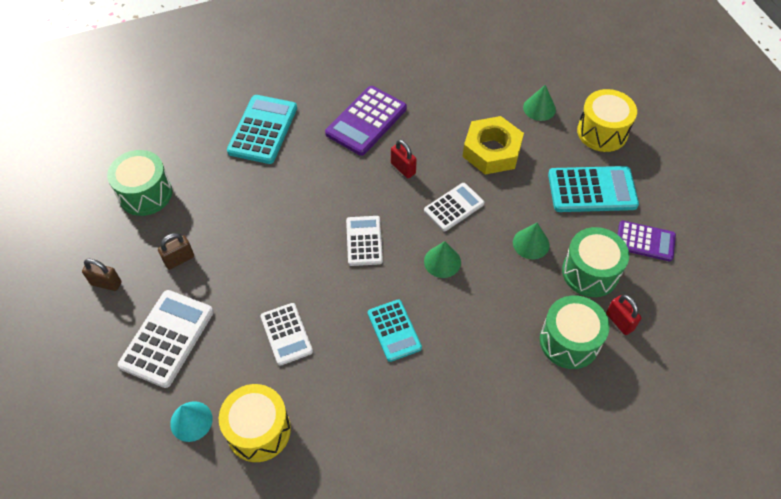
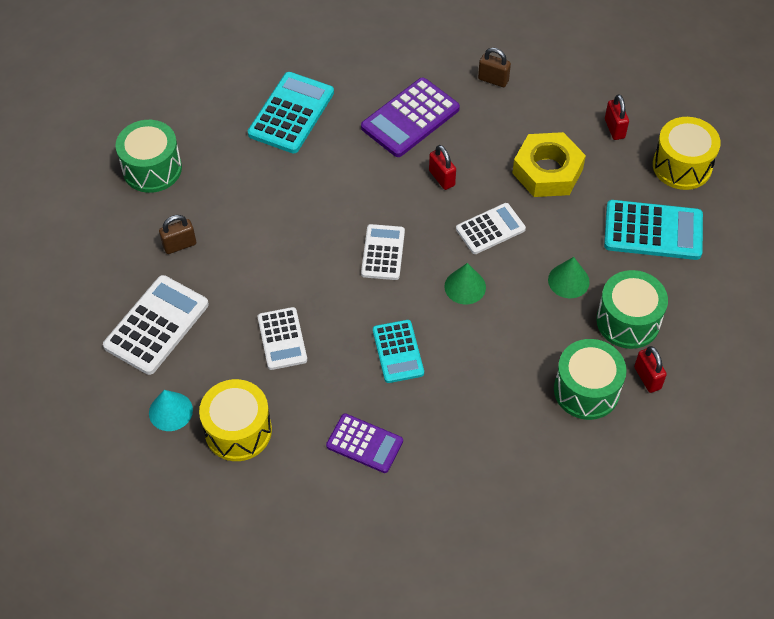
camera: 10 degrees right, 0 degrees up
brown padlock [82,259,121,291] -> brown padlock moved to [478,48,511,87]
green cone [523,85,556,121] -> red padlock [605,94,629,140]
purple calculator [617,220,676,261] -> purple calculator moved to [326,413,403,473]

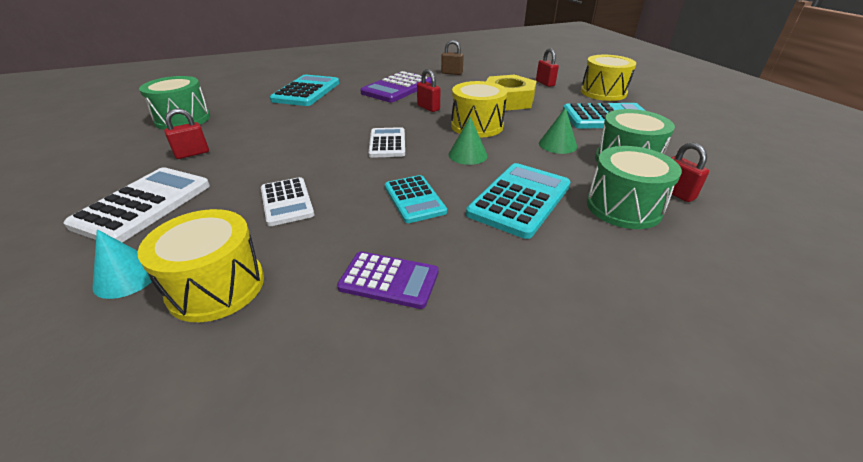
camera: 10 degrees left, 20 degrees down
brown padlock [159,215,196,254] -> red padlock [164,109,209,159]
white calculator [456,203,526,254] -> yellow drum [451,81,507,138]
none -> turquoise calculator [466,163,571,239]

